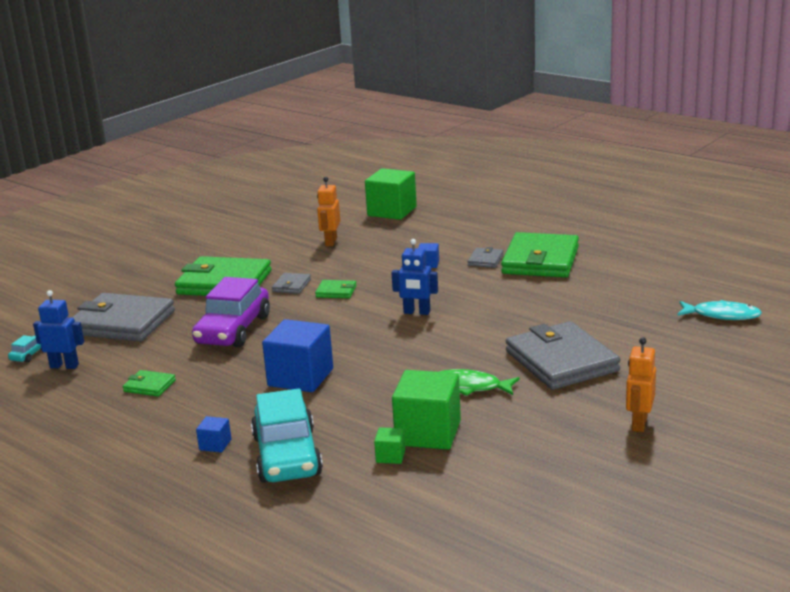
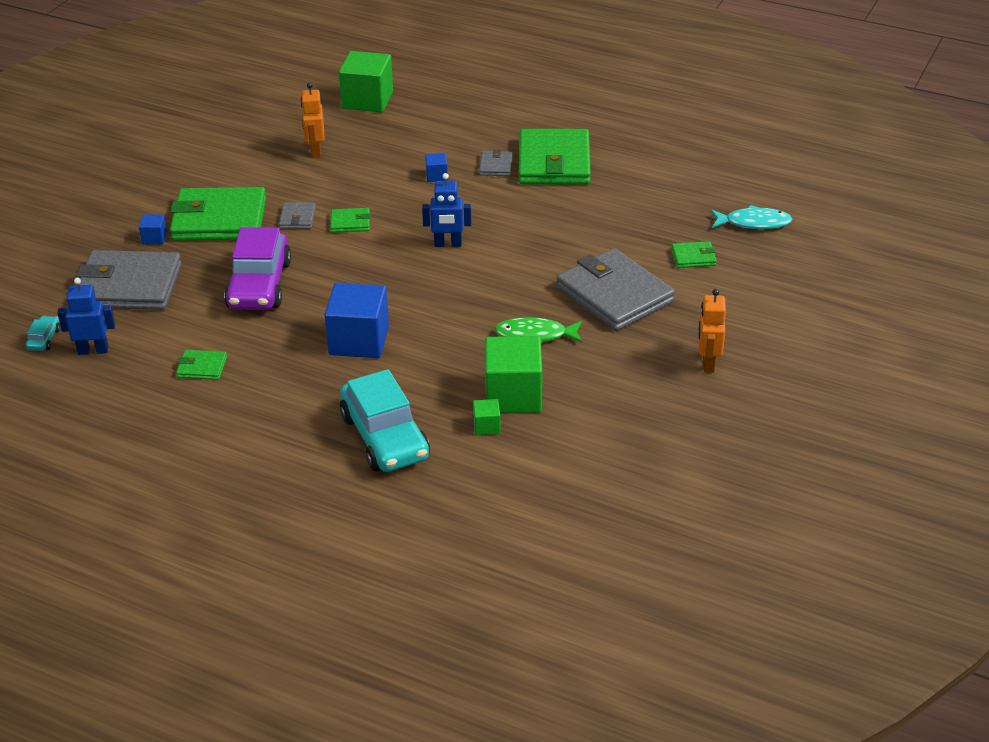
camera: 15 degrees left, 15 degrees up
blue cube [196,416,231,452] -> blue cube moved to [139,215,167,244]
none -> green wallet [671,241,717,268]

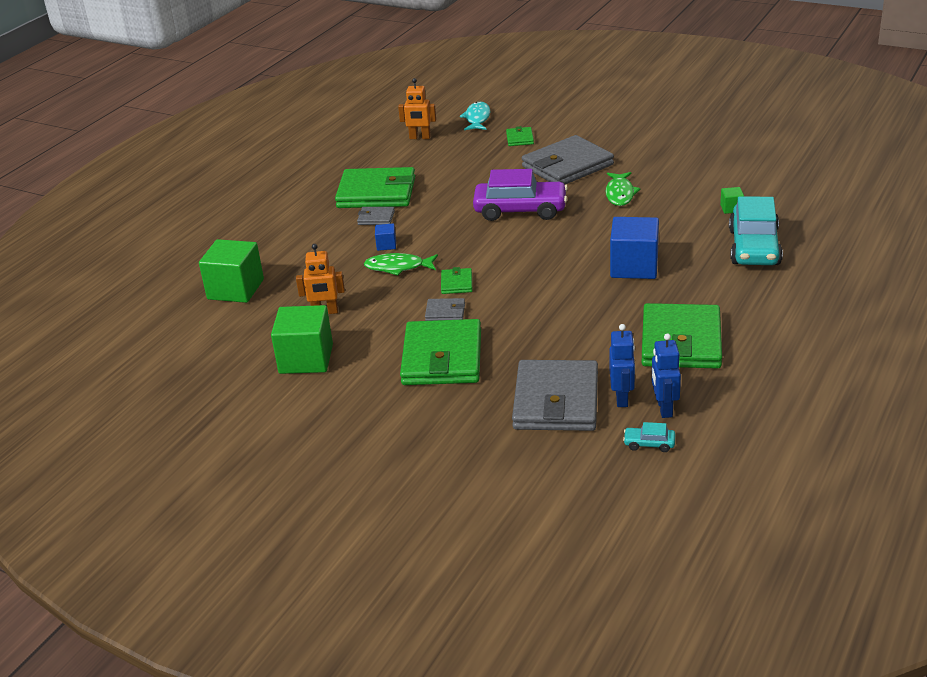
camera: 85 degrees left, 5 degrees down
blue cube [139,215,167,244] -> none
green wallet [176,350,227,380] -> green wallet [642,303,722,369], size x2.27
purple car [224,227,291,310] -> purple car moved to [473,169,568,221]
turquoise car [340,369,430,472] -> turquoise car turned 120 degrees clockwise [729,196,783,265]
blue robot [422,173,471,247] -> blue robot moved to [610,324,635,407]
green cube [485,336,542,413] -> green cube moved to [271,305,333,374]
orange robot [698,289,726,372] -> orange robot moved to [398,78,436,139]
none -> green fish [364,253,438,276]

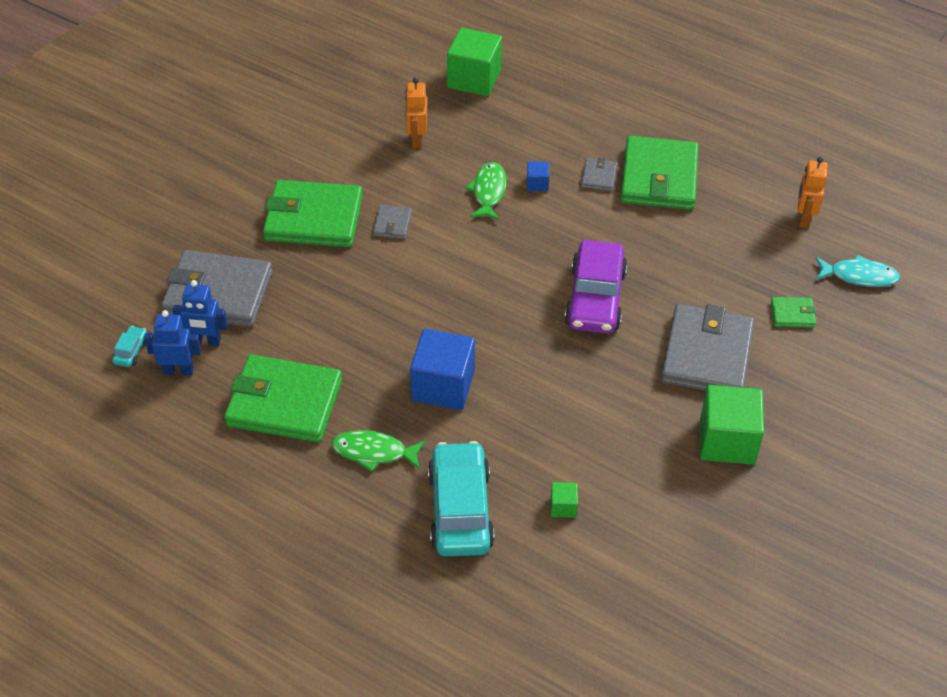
camera: 90 degrees right, 15 degrees up
green cube [271,305,333,374] -> green cube moved to [700,385,764,465]
green wallet [441,267,472,294] -> none
grey wallet [522,135,614,185] -> grey wallet turned 45 degrees clockwise [661,304,754,391]
green fish [605,172,640,206] -> green fish moved to [332,430,425,472]
turquoise car [729,196,783,265] -> turquoise car turned 75 degrees clockwise [428,441,495,556]

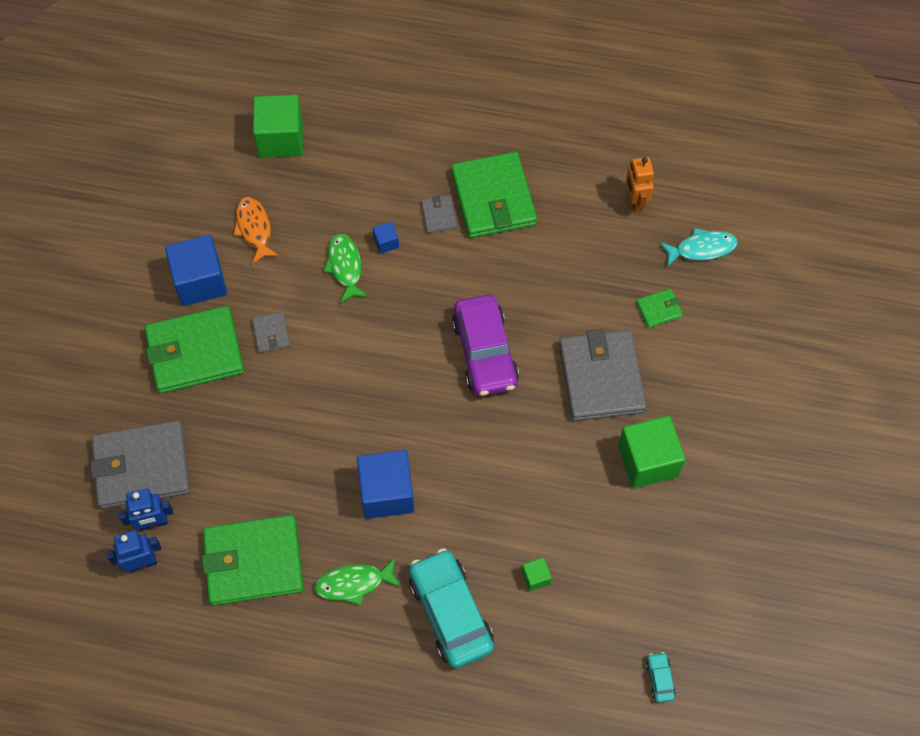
camera: 20 degrees left, 15 degrees up
turquoise car [112,326,147,367] -> turquoise car moved to [646,652,676,702]
orange robot [405,78,427,148] -> orange fish [233,197,279,264]
none -> blue cube [165,235,227,306]

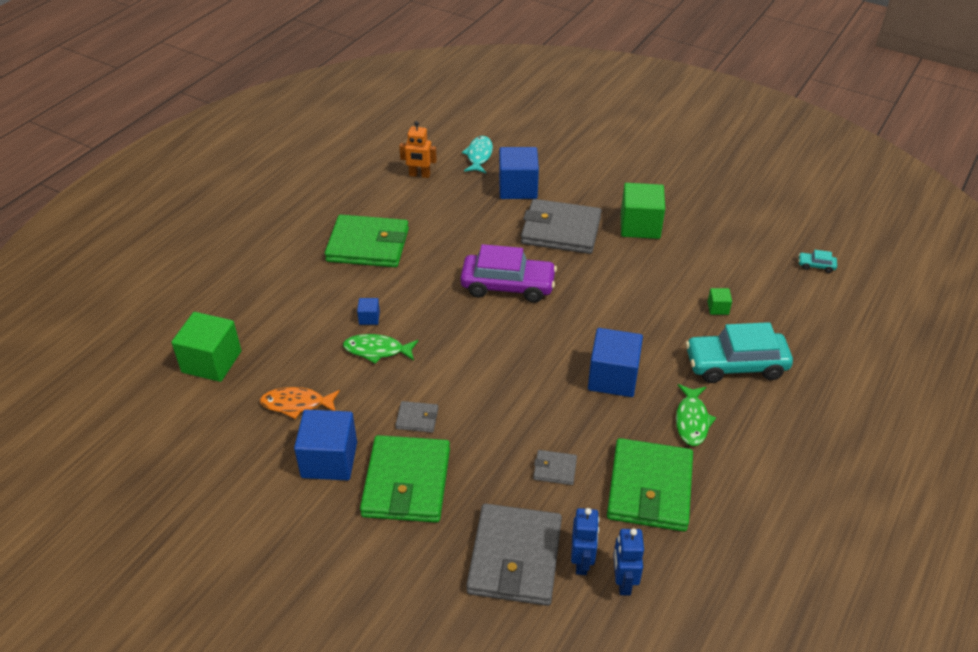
camera: 70 degrees left, 20 degrees down
grey wallet [421,195,457,233] -> grey wallet moved to [533,450,577,485]
green wallet [636,289,683,328] -> blue cube [499,147,539,199]

